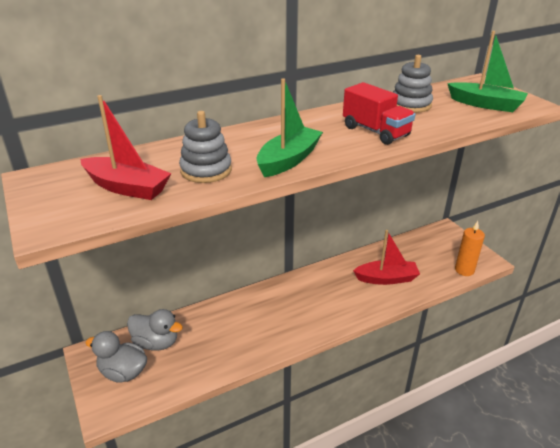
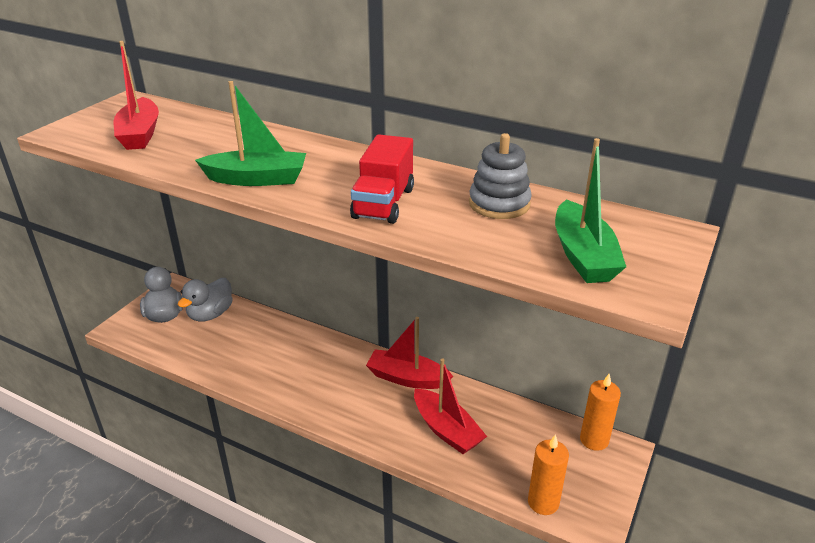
camera: 55 degrees right, 0 degrees up
grey duck [127,309,183,351] -> grey duck turned 45 degrees clockwise [178,278,233,322]
grey stacking toy [179,111,232,183] -> none
none -> red boat [366,317,453,389]
none -> orange candle [580,374,621,451]

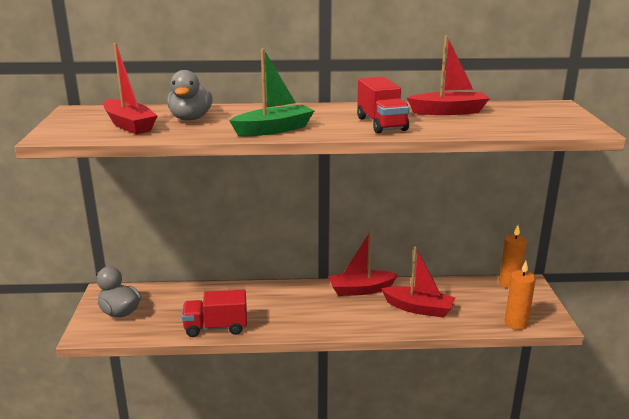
camera: 30 degrees left, 10 degrees down
grey duck [178,278,233,322] -> grey duck moved to [167,70,213,121]
grey stacking toy [469,133,532,219] -> red boat [407,36,490,115]
green boat [555,138,626,283] -> none
none -> red truck [182,290,247,337]

